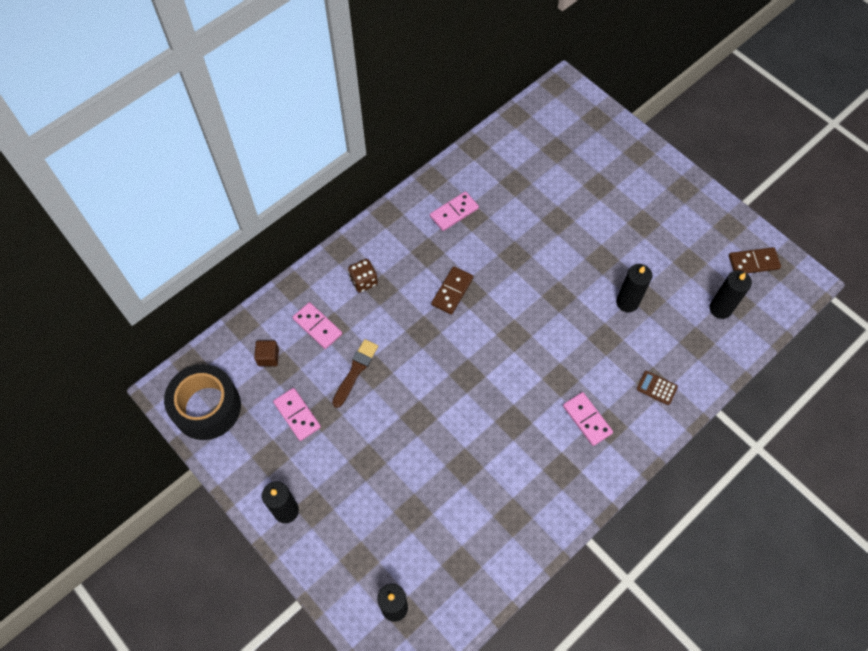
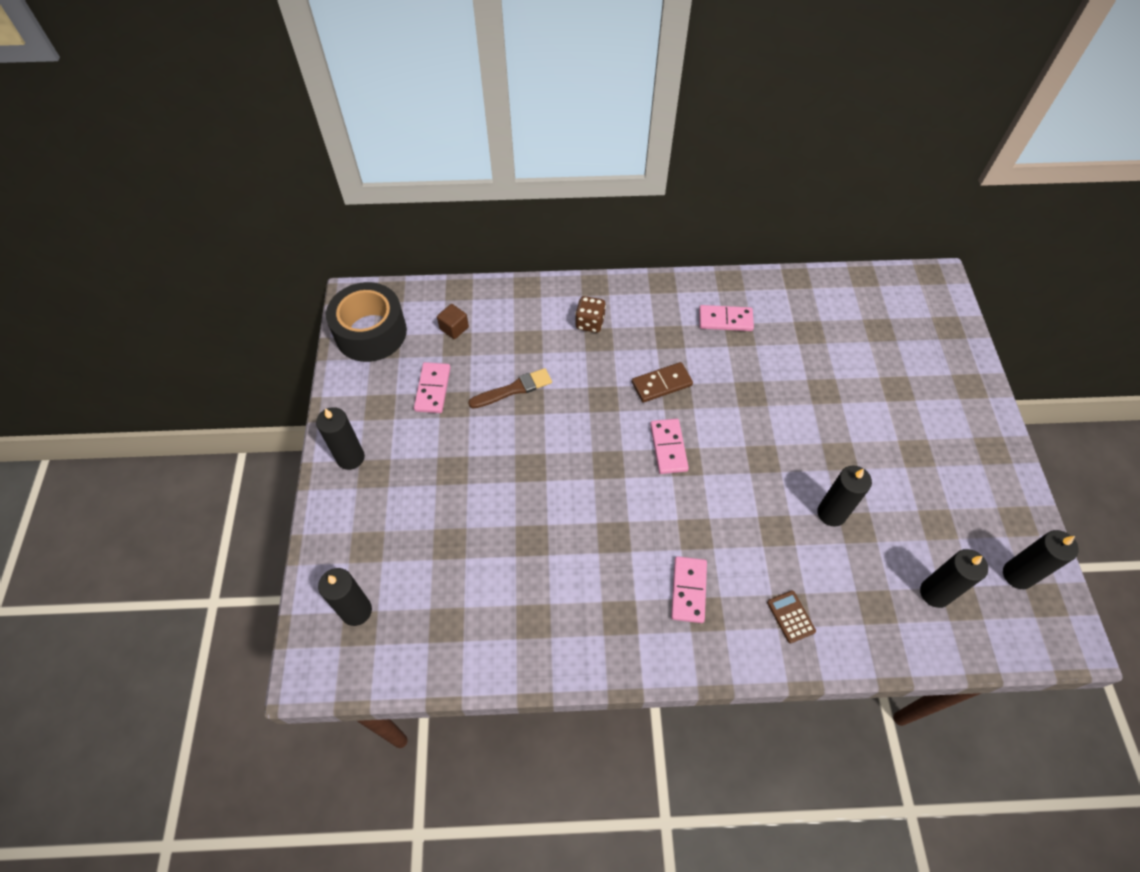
camera: 40 degrees right, 5 degrees down
pink domino [292,302,342,349] -> pink domino moved to [650,419,689,474]
brown domino [729,247,781,273] -> black candle [1003,530,1079,589]

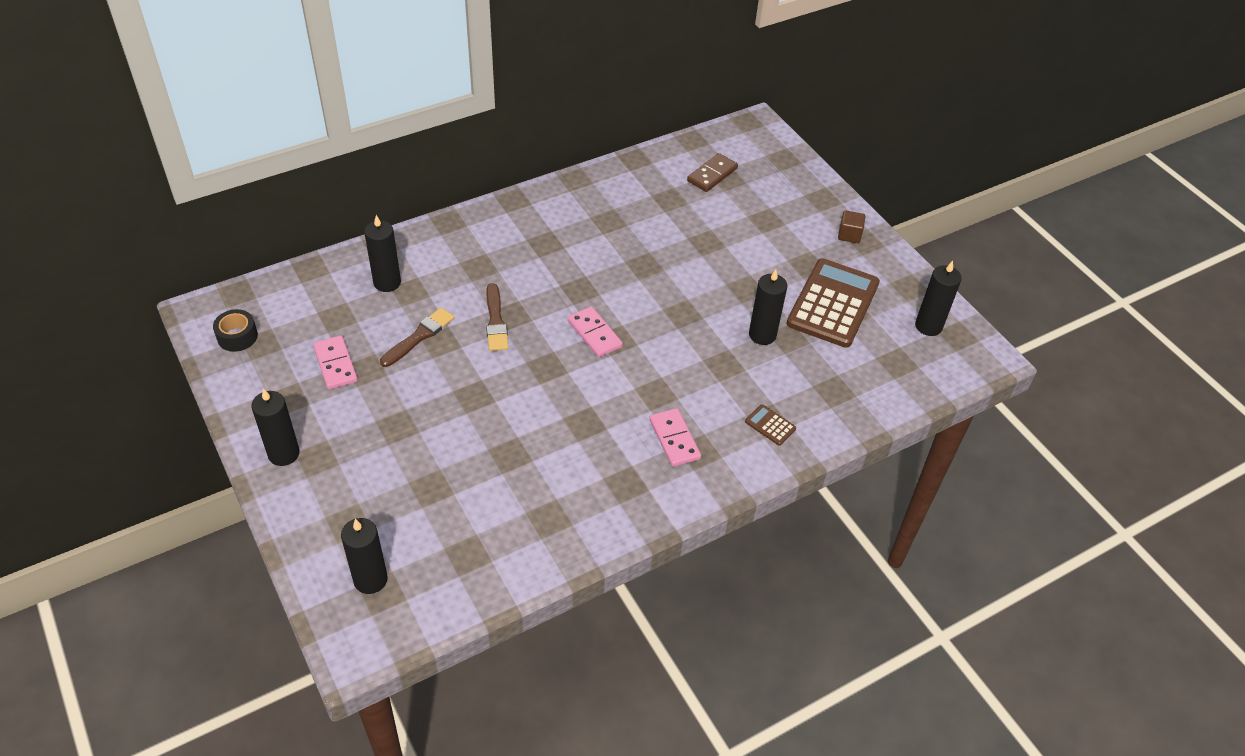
camera: 30 degrees left, 10 degrees down
black tape [326,282,407,362] -> black tape [213,309,258,352], size x0.49
brown cube [437,304,469,339] -> brown cube moved to [838,211,866,243]
brown dice [575,296,606,333] -> none
brown domino [632,362,693,403] -> brown domino moved to [687,153,738,192]
pink domino [699,305,754,331] -> none
black candle [920,549,988,608] -> black candle moved to [364,215,401,292]
none -> brown brush [486,283,509,351]
none -> brown calculator [786,258,880,348]

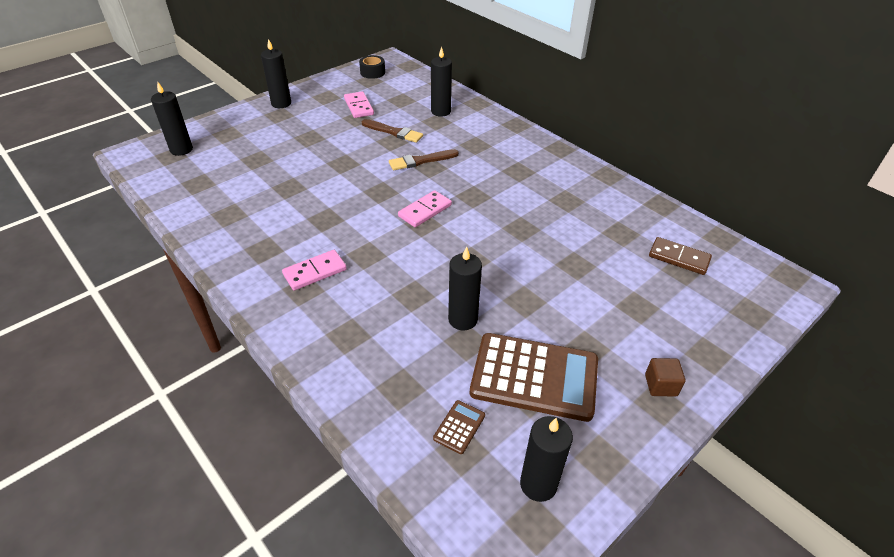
camera: 80 degrees right, 5 degrees down
pink domino [313,335,358,390] -> pink domino turned 75 degrees counterclockwise [344,91,374,118]
brown calculator [745,404,796,446] -> brown calculator moved to [433,400,485,454]

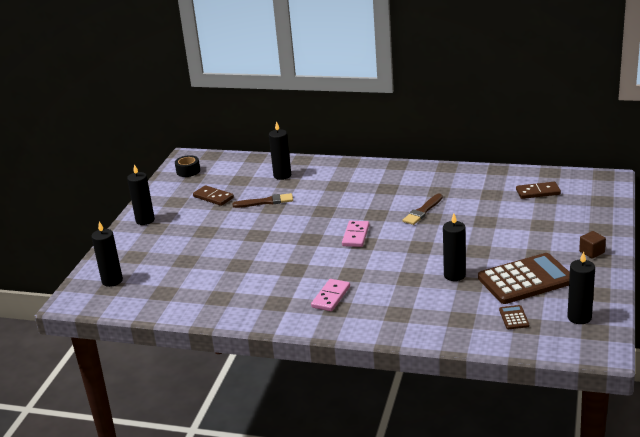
camera: 30 degrees left, 15 degrees down
pink domino [344,91,374,118] -> brown domino [193,185,234,206]
brown brush [389,149,459,170] -> brown brush moved to [403,194,443,225]

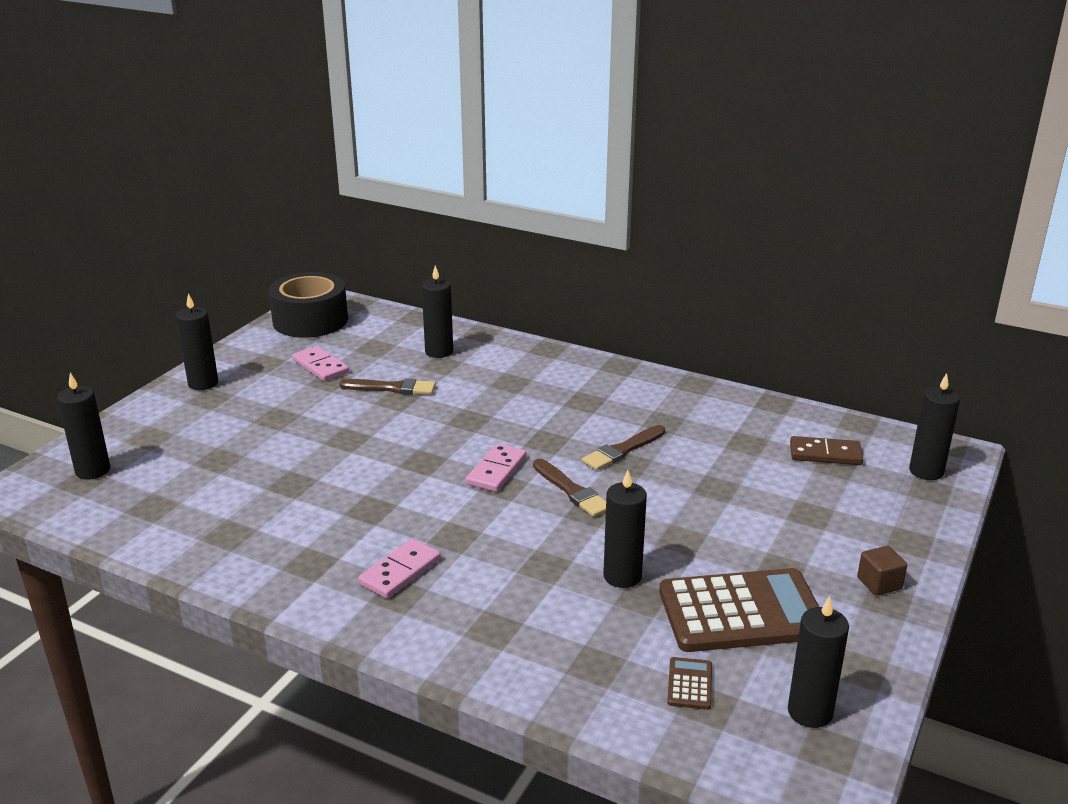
camera: 10 degrees right, 0 degrees up
black tape [175,155,200,177] -> black tape [268,272,348,338], size x2.03
brown domino [193,185,234,206] -> pink domino [292,346,349,381]
none -> brown brush [533,459,606,517]
none -> black candle [909,373,960,480]

